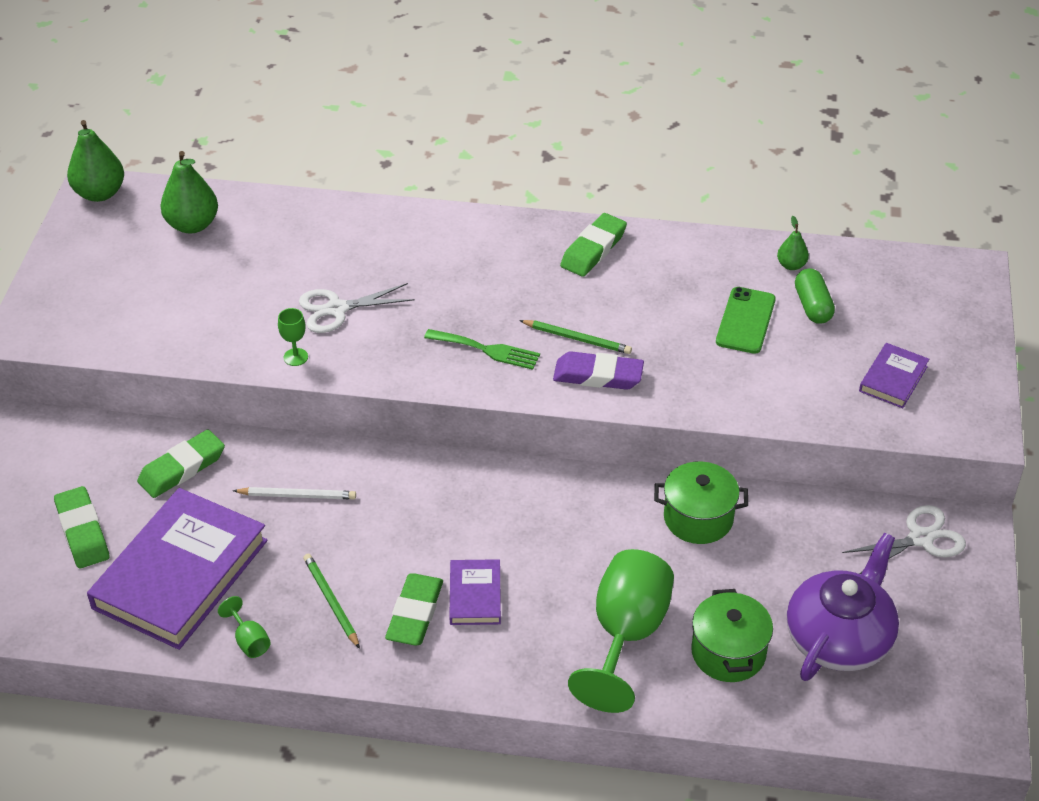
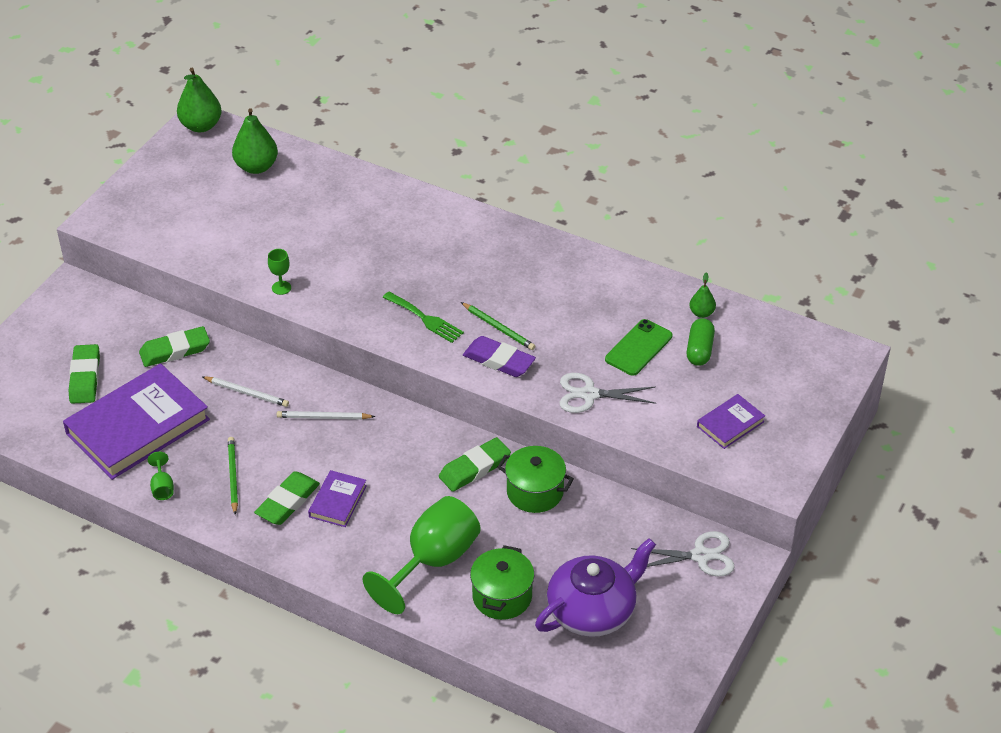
camera: 20 degrees right, 0 degrees up
white scissors [299,283,415,333] -> white scissors moved to [560,373,656,413]
green eraser [560,213,627,277] -> green eraser moved to [439,437,511,492]
none -> white pencil [277,411,375,420]

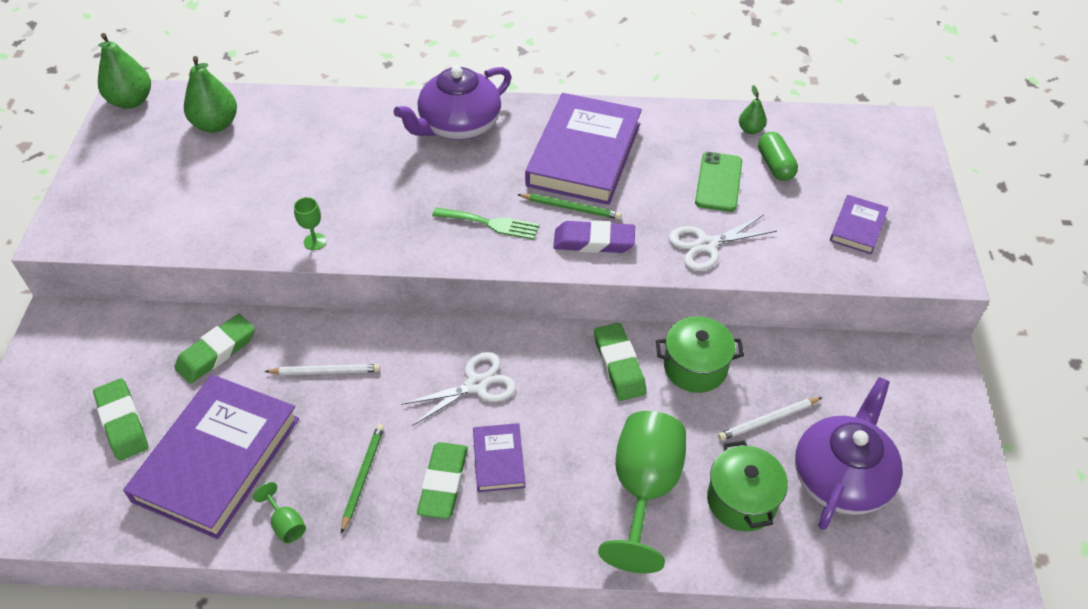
camera: 25 degrees left, 5 degrees up
green pencil [228,437,238,515] -> green pencil turned 45 degrees clockwise [341,424,384,534]
white pencil [277,411,375,420] -> white pencil moved to [718,397,822,441]
green eraser [439,437,511,492] -> green eraser turned 45 degrees counterclockwise [594,323,647,401]
white scissors [631,531,735,576] -> white scissors moved to [401,352,516,426]
none -> purple teapot [394,66,511,140]
none -> purple book [525,93,642,205]

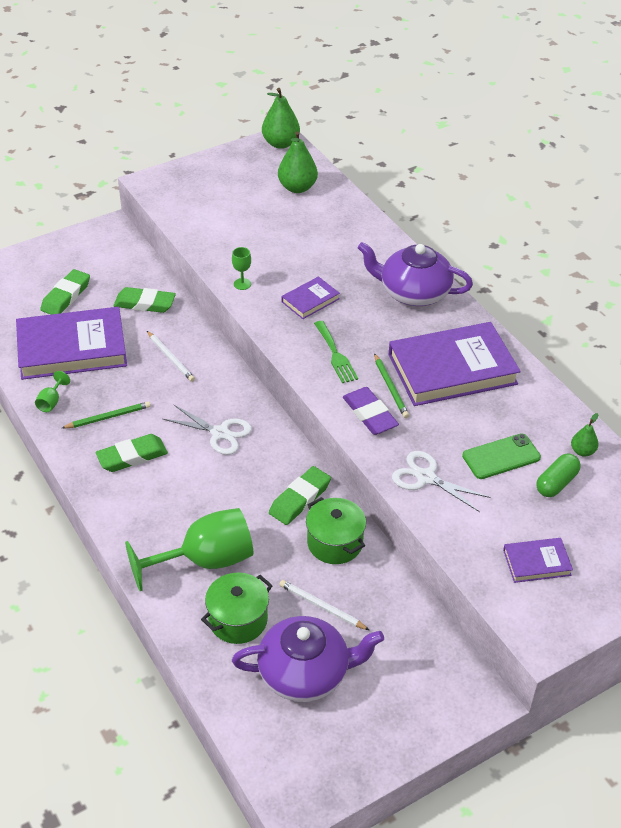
camera: 55 degrees right, 5 degrees down
purple book [473,423,525,492] -> purple book moved to [282,277,340,319]

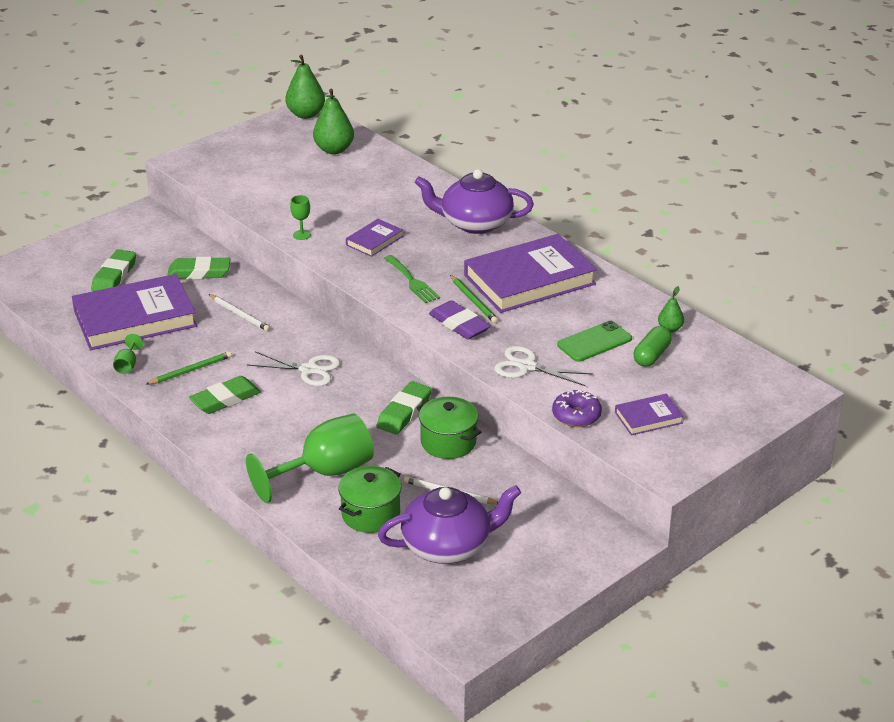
camera: 10 degrees left, 10 degrees down
none -> purple donut [552,390,602,427]

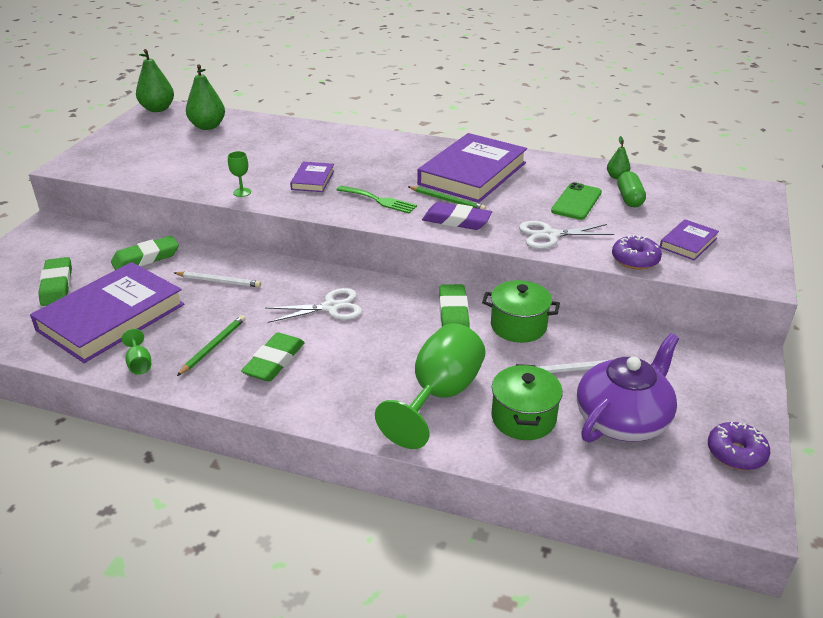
camera: 30 degrees left, 0 degrees up
purple teapot [415,169,534,234] -> none
none -> purple donut [708,422,770,470]

